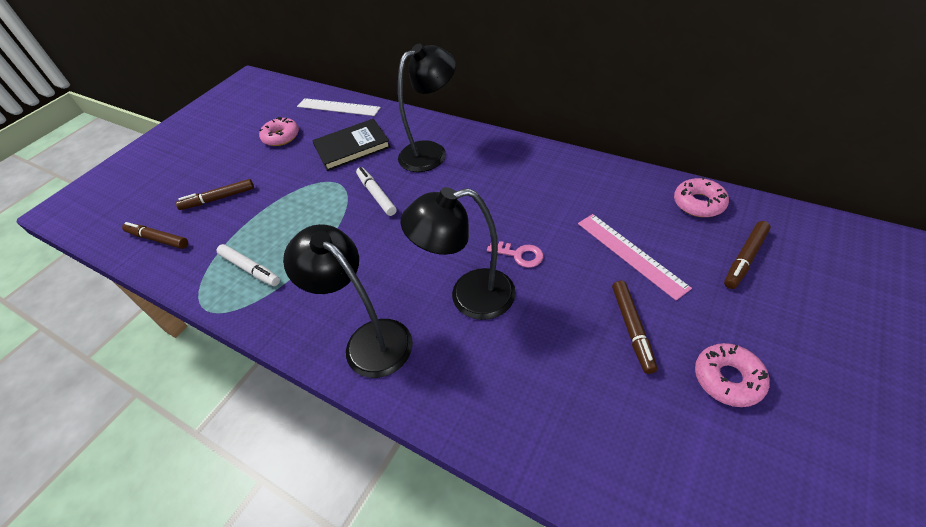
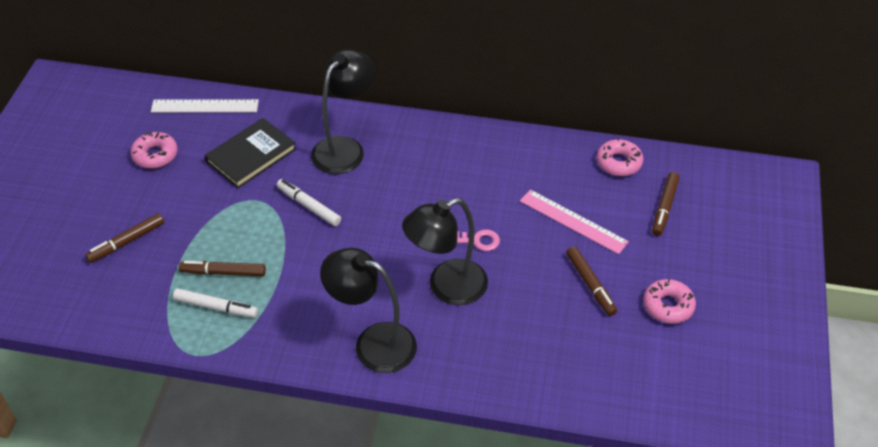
camera: 25 degrees left, 0 degrees up
brown marker [122,222,188,249] -> brown marker moved to [179,261,266,276]

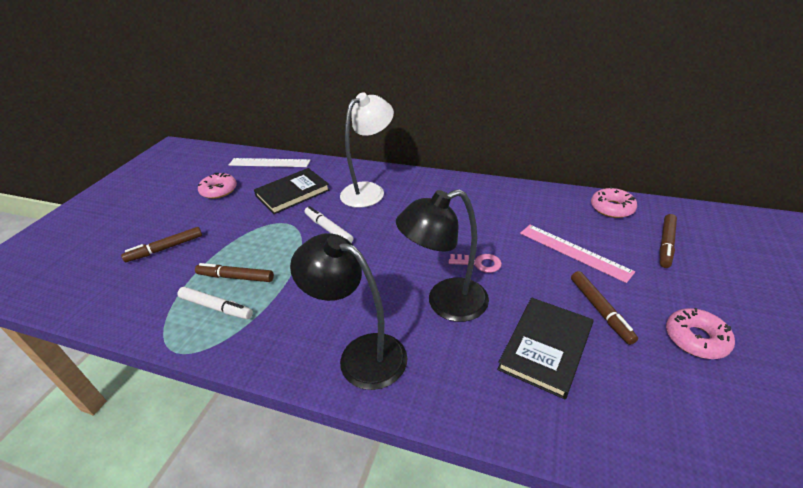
camera: 10 degrees right, 10 degrees down
black lamp [311,49,375,174] -> white lamp [340,92,394,208]
none -> black book [497,298,594,399]

